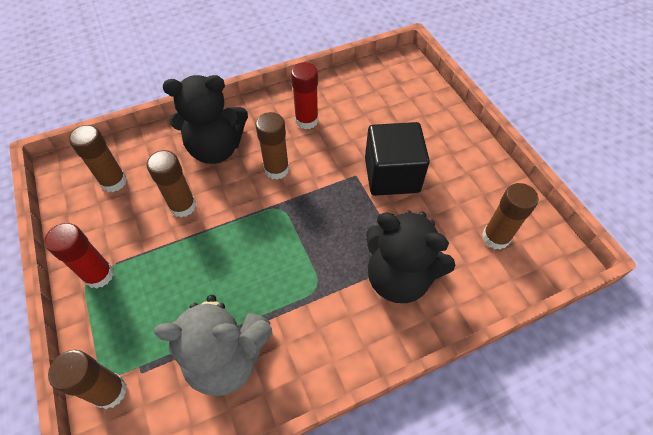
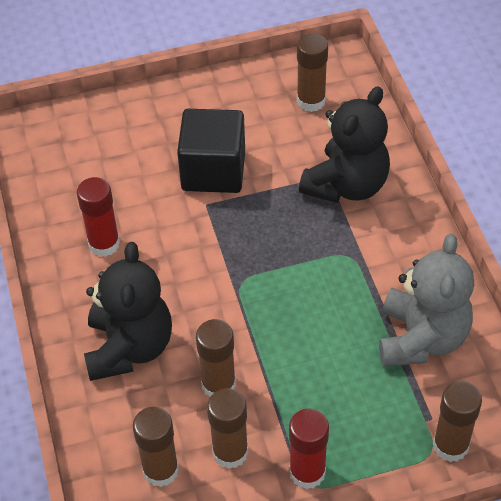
camera: 80 degrees left, 5 degrees down
brown glue stick [255,112,289,180] -> brown glue stick moved to [207,388,248,469]

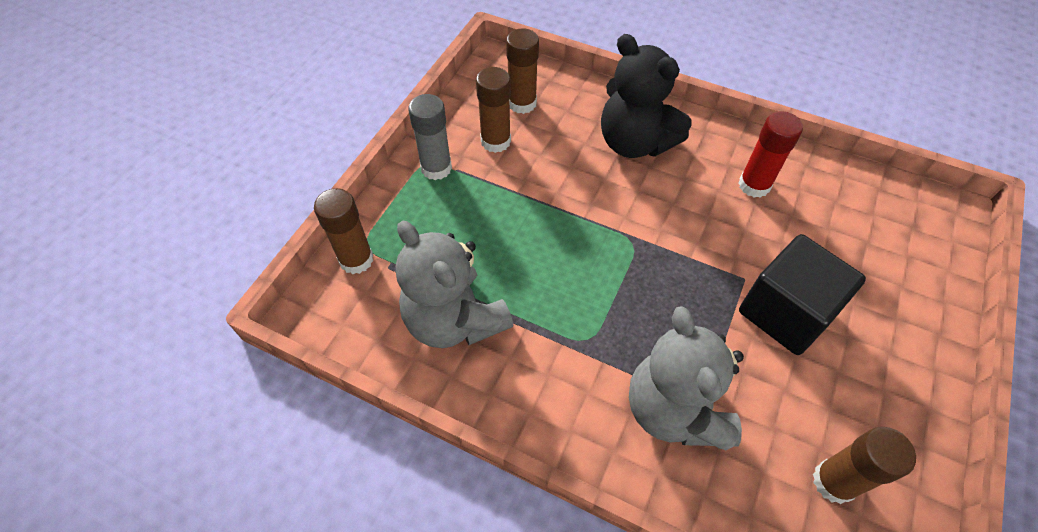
camera: 130 degrees right, 5 degrees up
brown glue stick [196,319,236,397] -> none
red glue stick [289,409,329,489] -> grey glue stick [408,94,452,180]
black teddy bear [299,86,390,203] -> grey teddy bear [629,306,744,450]

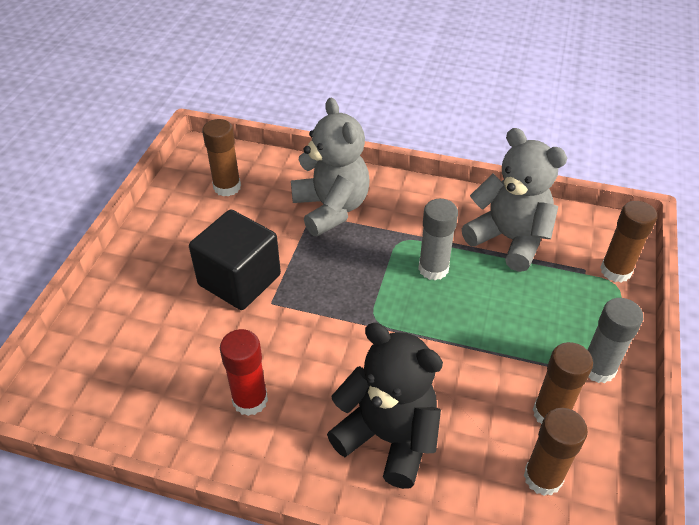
camera: 170 degrees right, 10 degrees down
none -> grey glue stick [418,199,458,280]

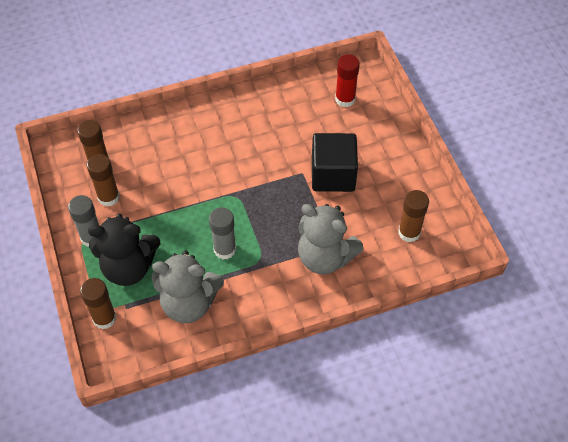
camera: 145 degrees right, 10 degrees up
red glue stick [220,329,268,416] -> red glue stick moved to [335,54,360,107]
black teddy bear [327,323,443,489] -> black teddy bear moved to [88,214,160,286]

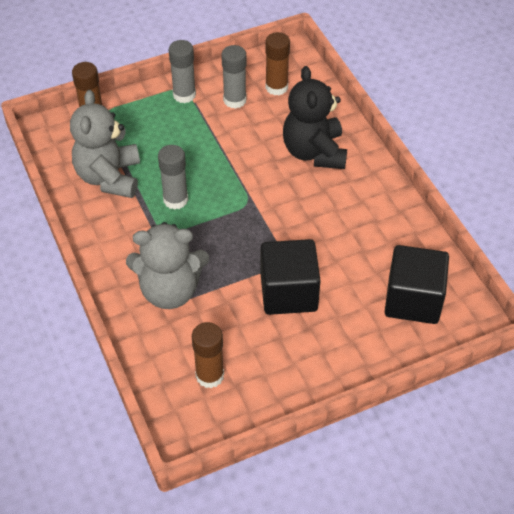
camera: 85 degrees right, 5 degrees down
brown glue stick [87,154,120,207] -> grey glue stick [221,45,247,109]
black teddy bear [88,214,160,286] -> black teddy bear moved to [283,66,347,169]
grey teddy bear [298,204,364,275] -> grey teddy bear turned 120 degrees counterclockwise [126,222,209,309]
red glue stick [335,54,360,107] -> black cube [385,245,449,324]

